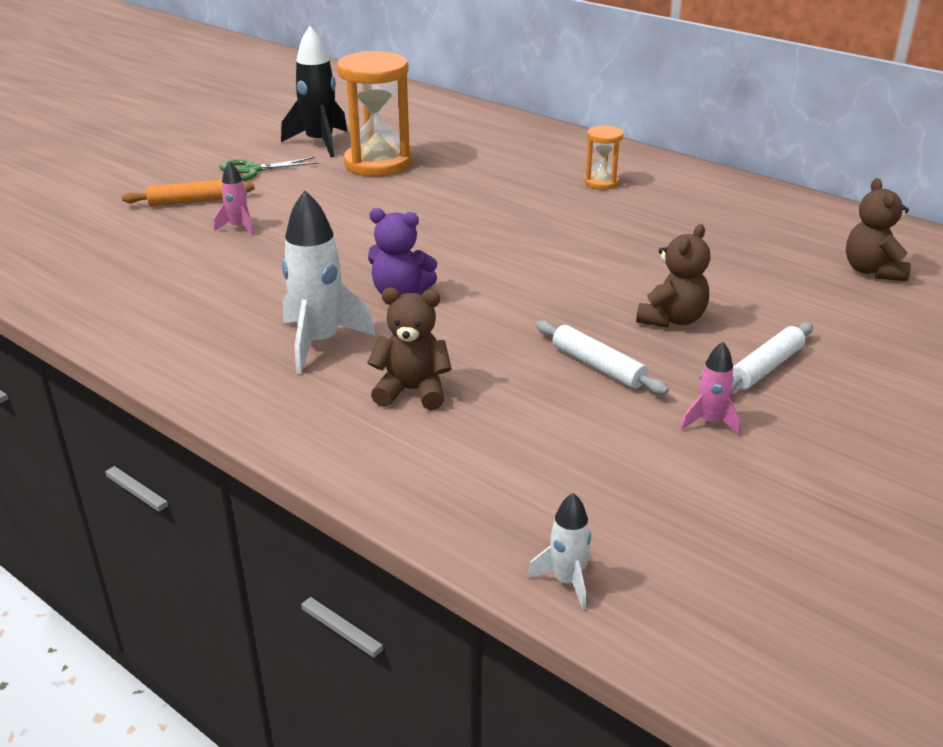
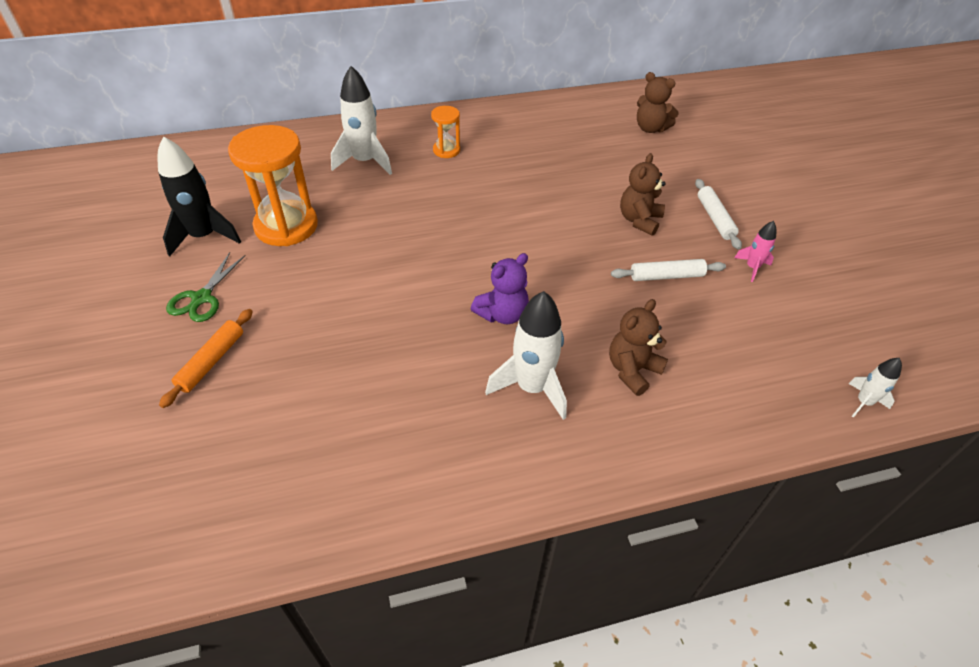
camera: 55 degrees left, 15 degrees up
pink rocket [214,161,254,236] -> none
brown teddy bear [636,224,710,328] -> brown teddy bear turned 135 degrees counterclockwise [620,153,666,236]
none -> white rocket [331,66,392,175]

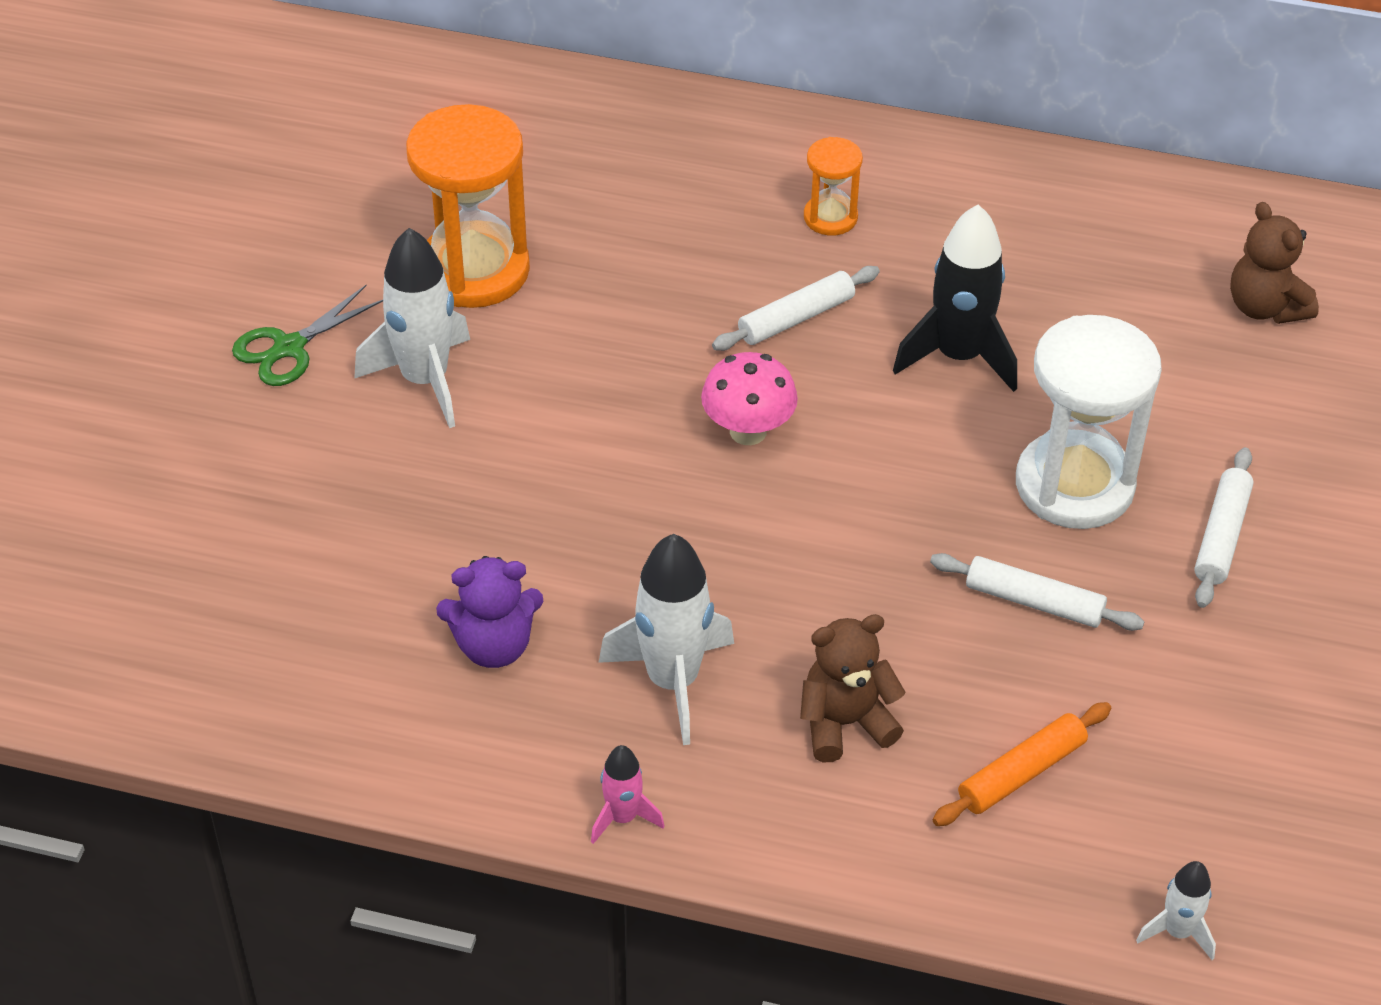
camera: 30 degrees right, 0 degrees up
black rocket [158,136,241,257] -> black rocket moved to [893,204,1017,392]
orange rolling pin [159,309,253,408] -> orange rolling pin moved to [933,702,1111,826]
white rocket [331,66,392,175] -> white rocket moved to [354,228,470,428]
purple teddy bear [470,253,529,324] -> purple teddy bear moved to [436,556,544,668]
brown teddy bear [620,153,666,236] -> white hourglass [1016,315,1162,529]
pink rocket [734,221,776,282] -> pink rocket moved to [591,745,664,844]
none -> pink mushroom [701,352,798,445]
none -> white rolling pin [712,266,880,351]

